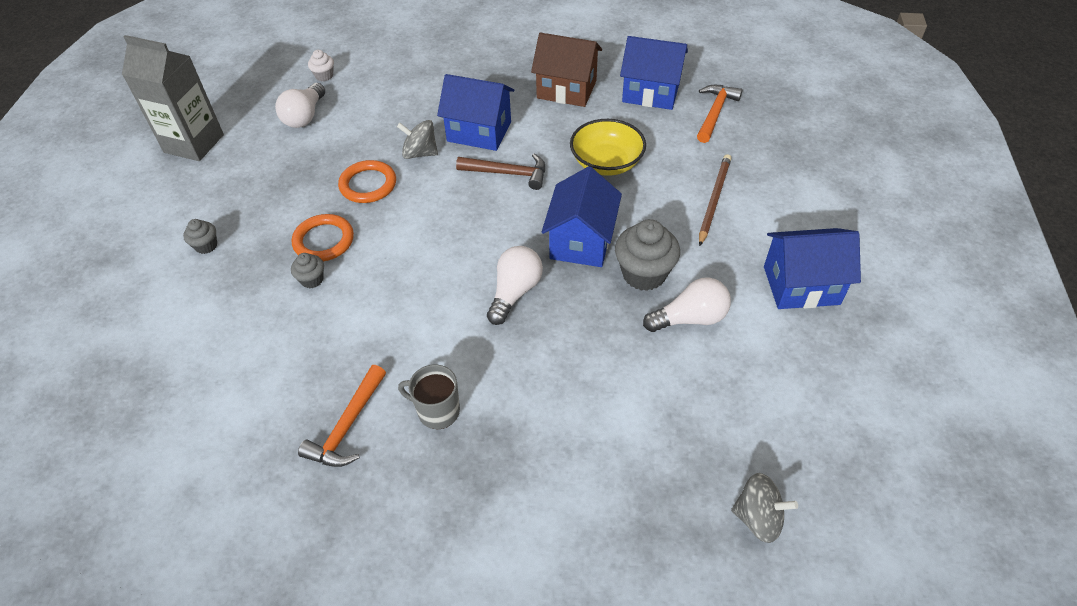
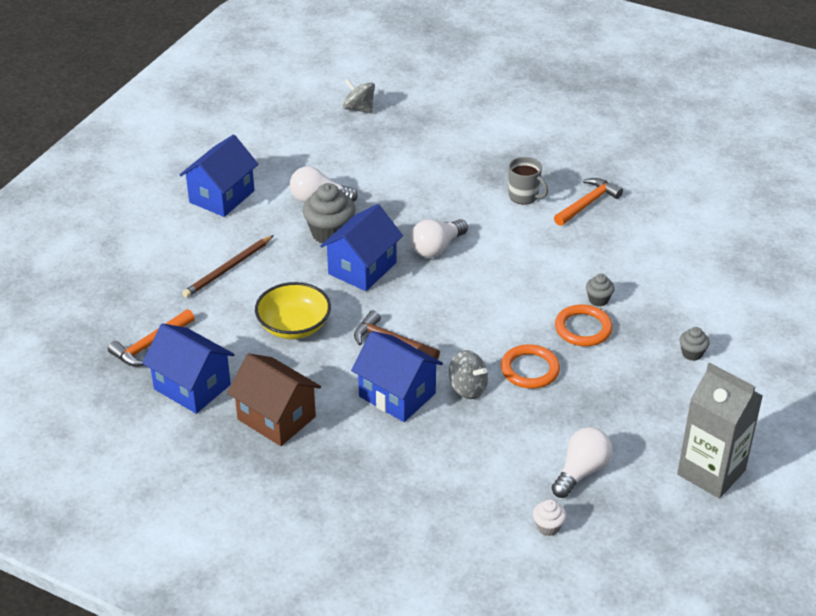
camera: 160 degrees left, 10 degrees down
blue house [764,228,861,309] -> blue house turned 75 degrees counterclockwise [180,135,258,217]

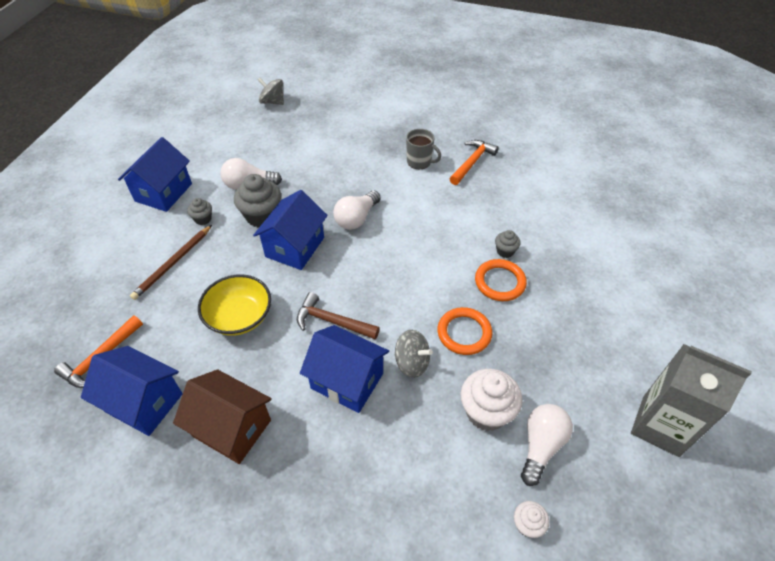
camera: 10 degrees left, 10 degrees up
grey cupcake [679,327,710,361] -> grey cupcake moved to [187,198,212,225]
none -> white cupcake [461,369,523,431]

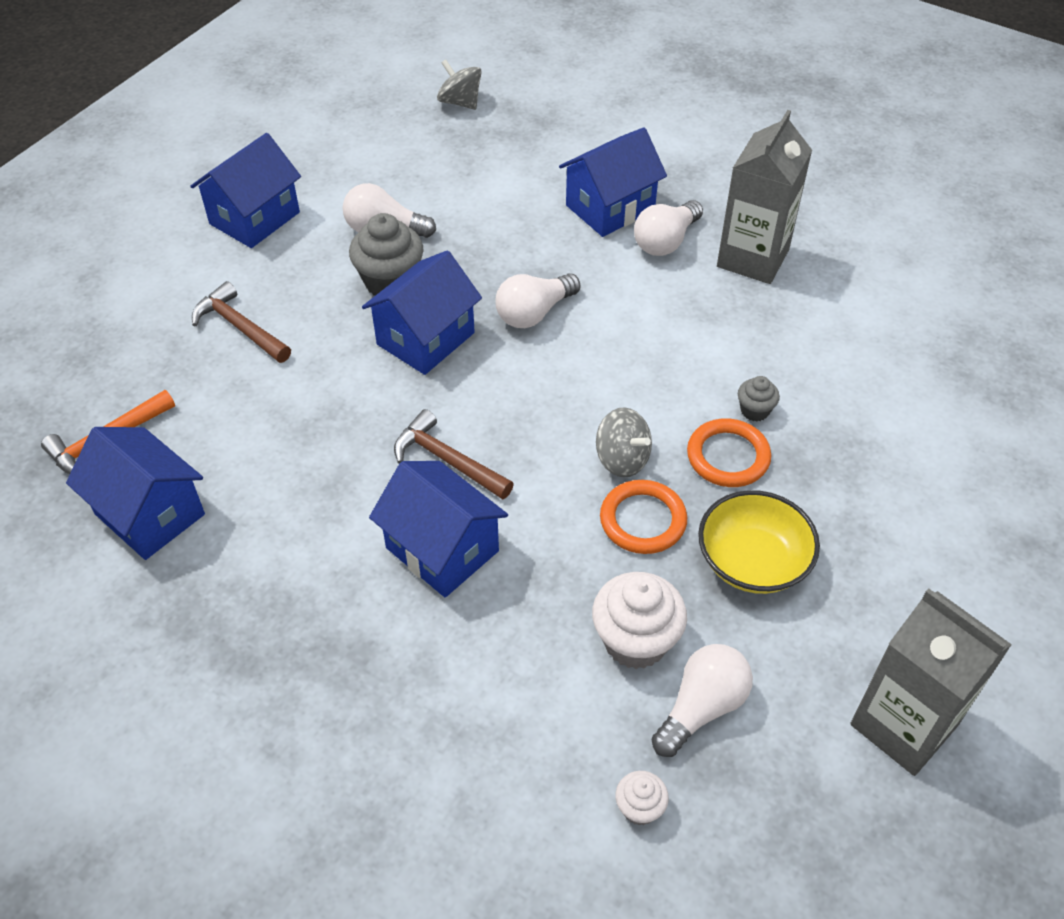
camera: 15 degrees right, 0 degrees up
brown pencil [130,225,212,300] -> brown hammer [192,281,291,363]
brown house [173,369,272,464] -> none
grey cupcake [187,198,212,225] -> none
yellow bowl [198,274,271,336] -> yellow bowl moved to [698,490,820,594]
grey spinning top [394,330,433,378] -> grey spinning top moved to [596,407,652,478]
grey mug [406,129,441,169] -> white light bulb [634,200,703,256]
orange hammer [450,140,499,185] -> grey carton [717,110,812,284]
none -> blue house [559,127,667,237]

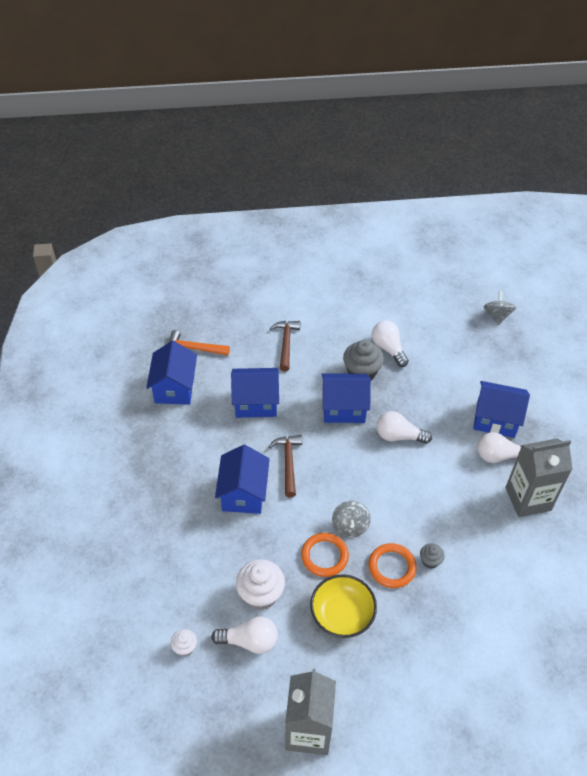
camera: 50 degrees right, 0 degrees up
blue house [190,133,301,248] -> blue house moved to [231,368,279,418]

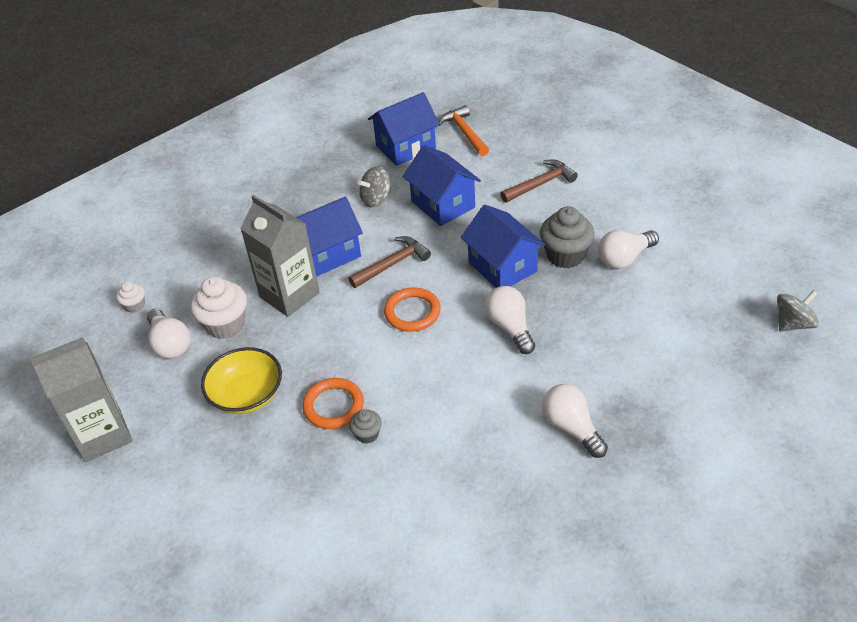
camera: 60 degrees right, 5 degrees down
orange ring [301,533,349,577] -> orange ring moved to [384,287,441,332]
grey spinning top [332,501,371,537] -> grey spinning top moved to [358,166,391,208]
white light bulb [372,321,409,367] -> white light bulb turned 150 degrees counterclockwise [598,230,659,269]
blue house [473,381,530,438] -> none
grey carton [505,438,573,517] -> grey carton moved to [240,194,320,317]

